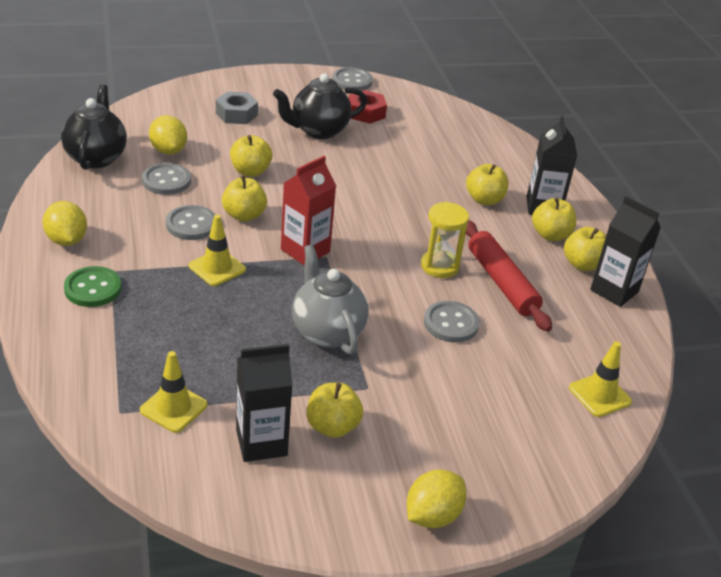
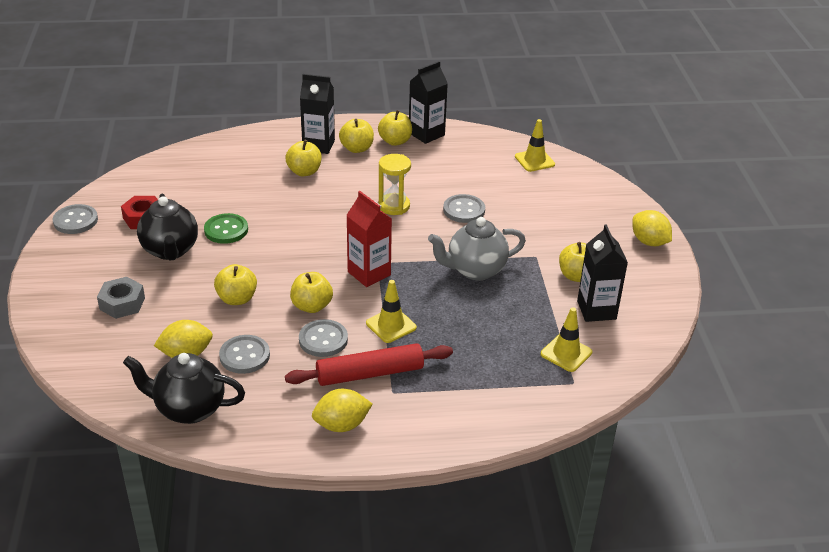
camera: 80 degrees left, 0 degrees up
green button [64,266,122,307] -> green button moved to [204,213,248,244]
red rolling pin [466,220,552,332] -> red rolling pin moved to [285,343,453,386]

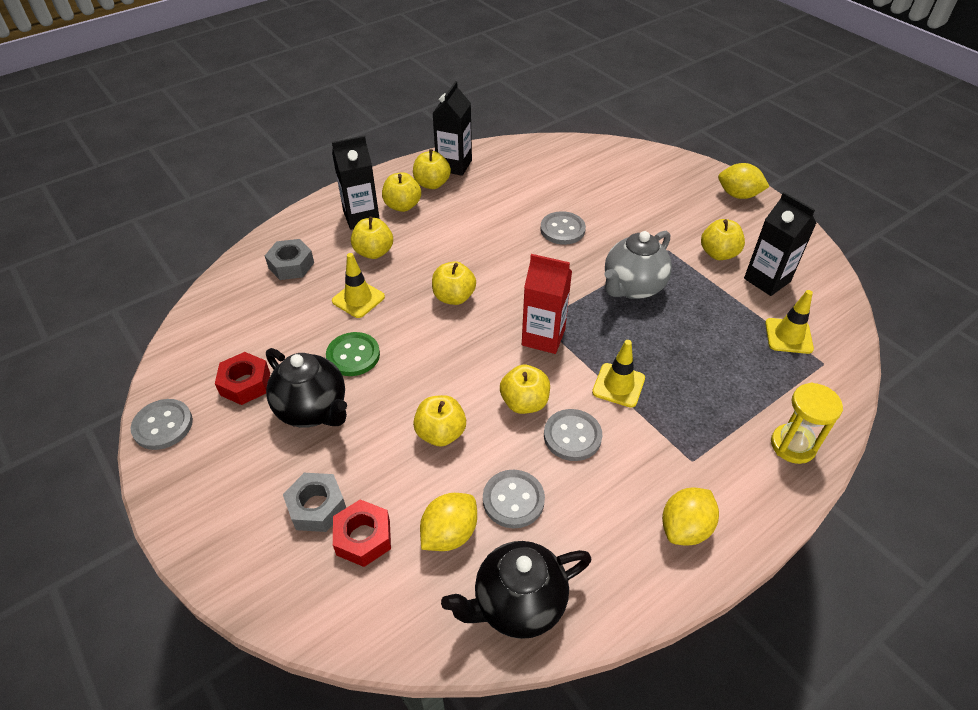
camera: 30 degrees left, 10 degrees up
red rolling pin [285,343,453,386] -> none
yellow hourglass [378,154,411,215] -> yellow hourglass moved to [771,382,843,464]
yellow traffic cone [515,119,555,172] -> yellow traffic cone moved to [332,253,385,318]
none -> grey nut [265,239,314,280]
none -> red nut [333,499,391,567]
none -> yellow apple [432,261,476,305]

